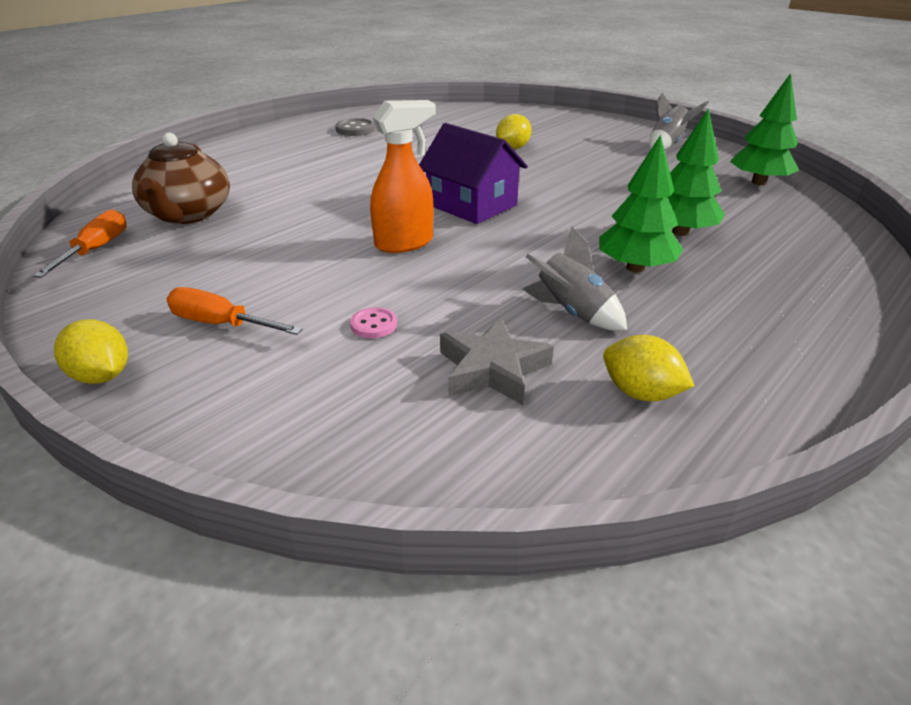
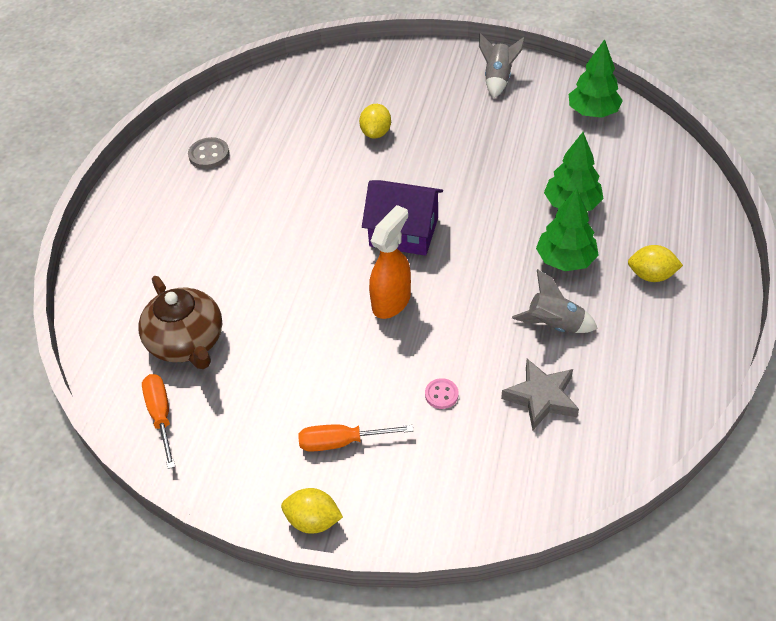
camera: 25 degrees left, 15 degrees up
yellow lemon [603,335,694,401] -> yellow lemon moved to [628,245,683,282]

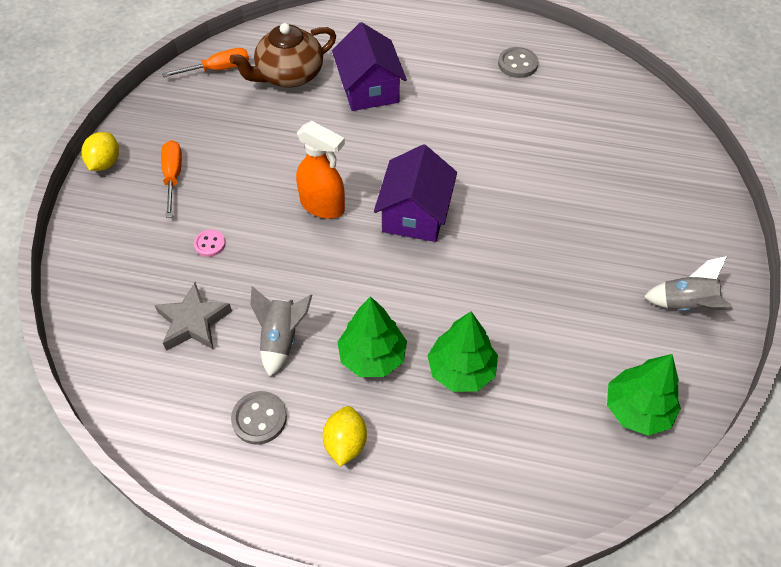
camera: 85 degrees right, 5 degrees up
yellow lemon [359,104,391,139] -> none
none -> grey button [231,391,287,445]
none -> purple house [332,22,407,111]

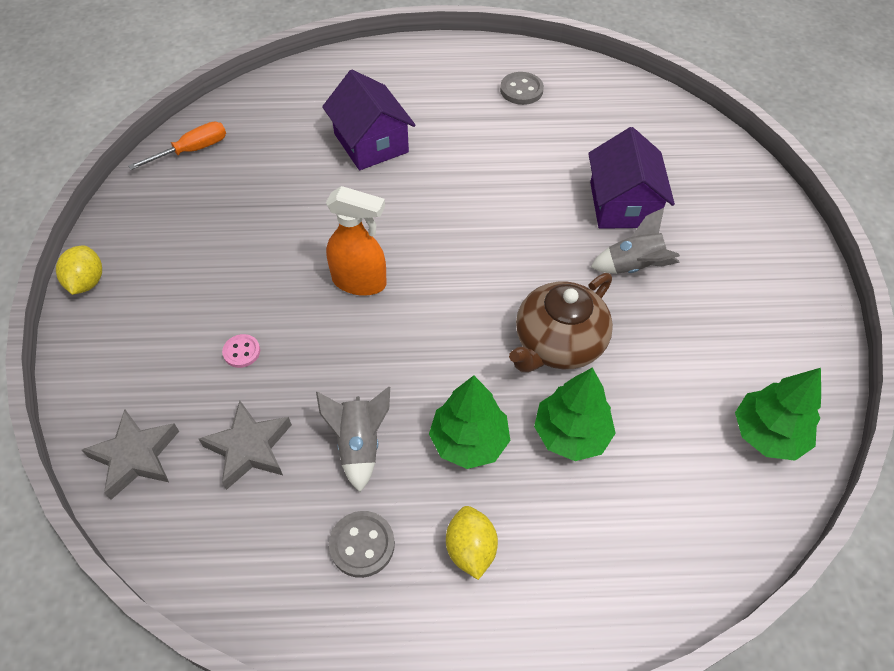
camera: 15 degrees left, 0 degrees up
orange screwdriver [161,140,182,218] -> none
brown teapot [229,23,336,87] -> brown teapot moved to [509,273,613,372]
purple house [374,144,457,242] -> purple house moved to [588,127,675,229]
grey rocket [644,256,733,311] -> grey rocket moved to [591,208,680,274]
none -> grey star [82,409,179,500]

